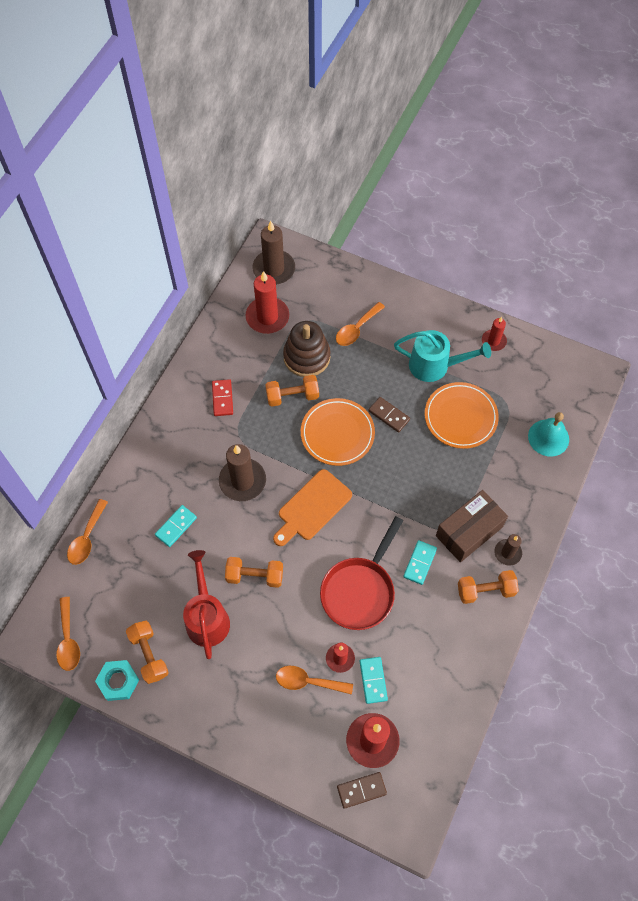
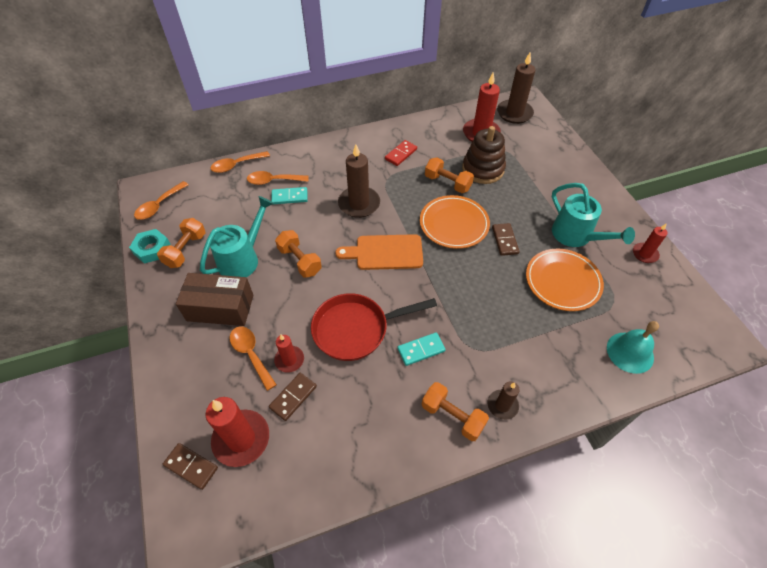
camera: 45 degrees right, 10 degrees down
red watering can [183,550,230,659] -> turquoise watering can [200,196,274,277]
orange spoon [336,302,385,346] -> orange spoon moved to [247,171,309,185]
turquoise domino [360,657,388,704] -> brown domino [269,373,317,421]
brown box [436,490,508,562] -> brown box moved to [176,273,254,326]

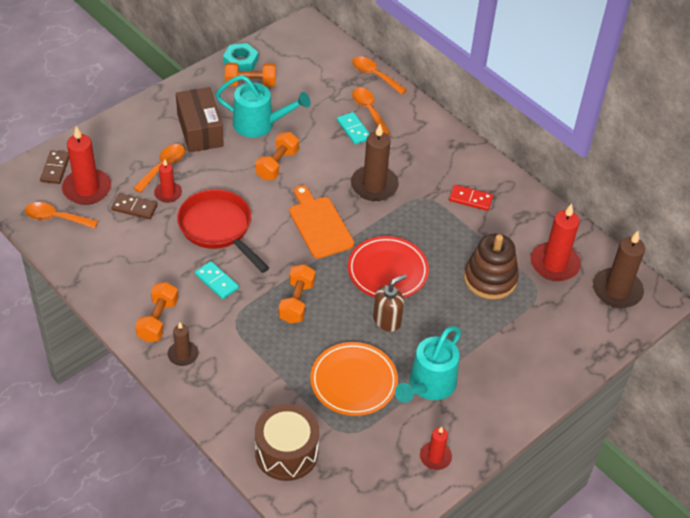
camera: 65 degrees right, 5 degrees down
orange spoon [134,181,189,220] -> orange spoon moved to [25,202,98,228]
orange plate [420,195,490,249] -> red plate [348,236,429,298]
orange dumbbell [425,157,474,193] -> orange dumbbell moved to [279,264,315,323]
brown domino [492,223,519,256] -> brown soap dispenser [373,274,407,332]
turquoise bell [607,321,659,374] -> brown drum [255,404,319,481]

